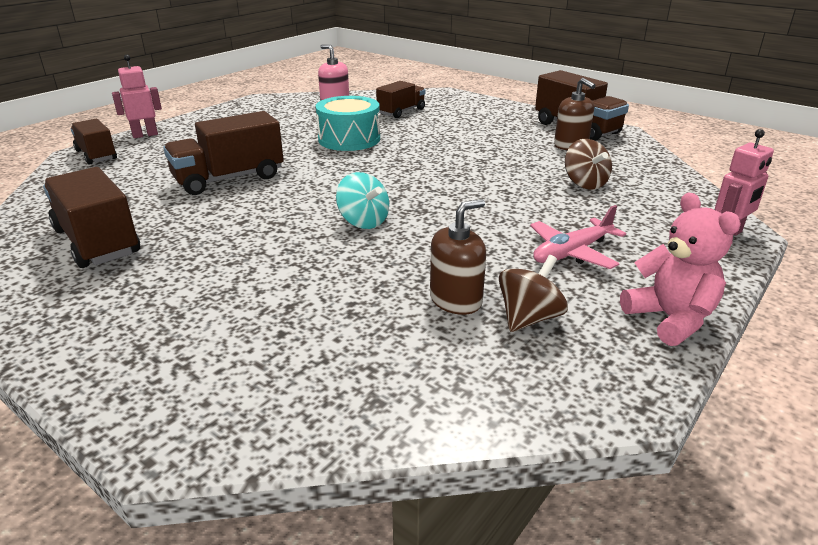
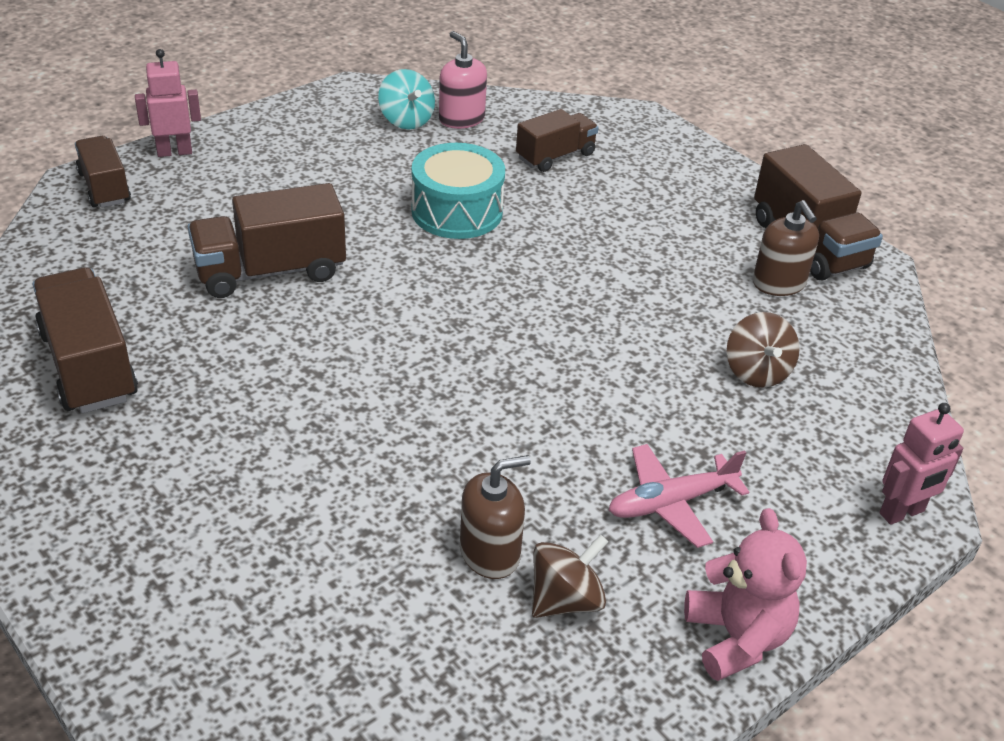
camera: 10 degrees right, 10 degrees up
turquoise spinning top [336,172,389,229] -> turquoise spinning top moved to [378,69,435,130]

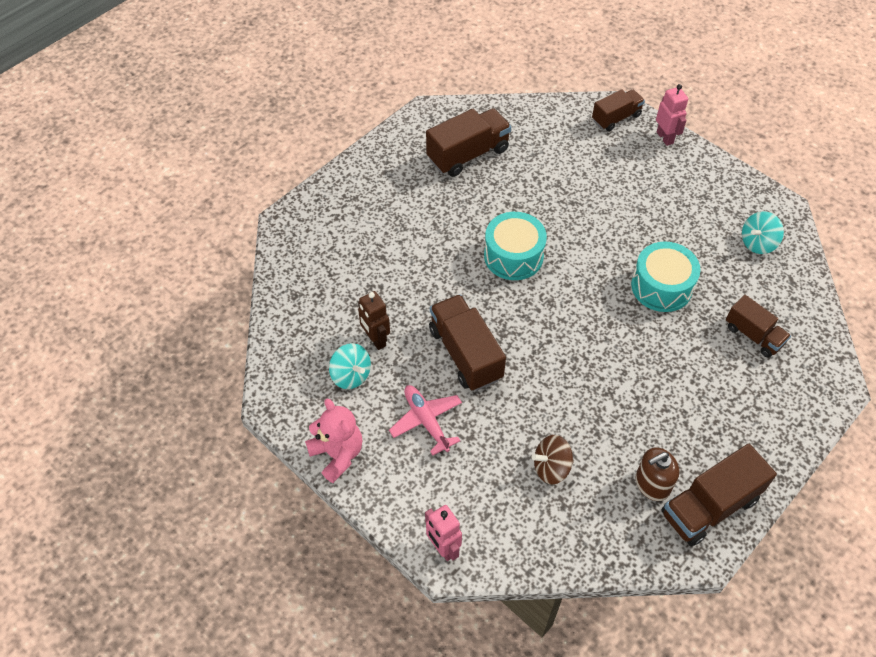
camera: 85 degrees right, 15 degrees up
brown truck [188,183,346,298] -> brown truck moved to [429,294,506,391]
pink soap dispenser [439,31,487,129] -> none
brown soap dispenser [460,455,531,579] -> brown robot [358,291,390,350]
brown spinning top [532,535,608,618] -> turquoise spinning top [329,343,371,389]
pink teddy bear [684,508,807,681] -> pink teddy bear turned 105 degrees counterclockwise [305,399,363,483]
none -> turquoise drum [484,212,547,280]

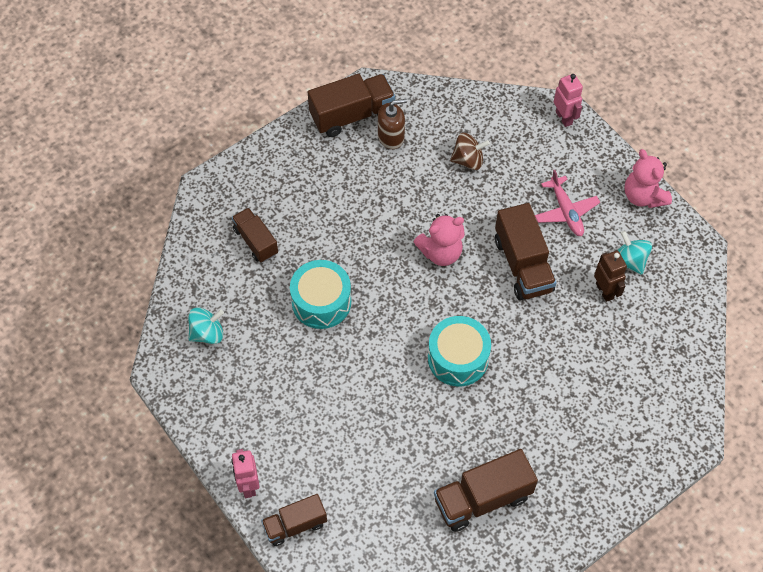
camera: 170 degrees left, 5 degrees up
none -> pink teddy bear [414,214,465,266]

